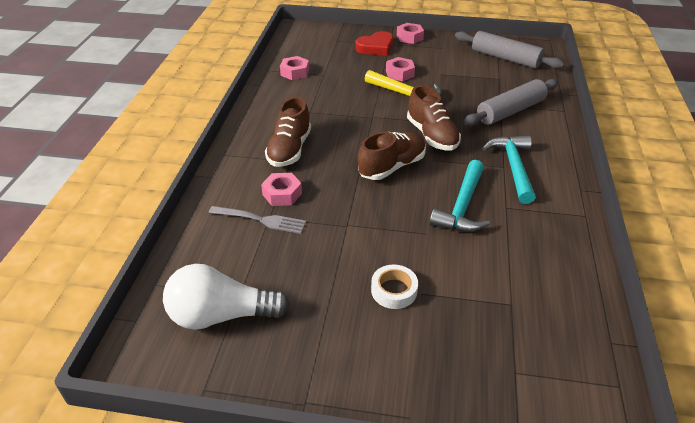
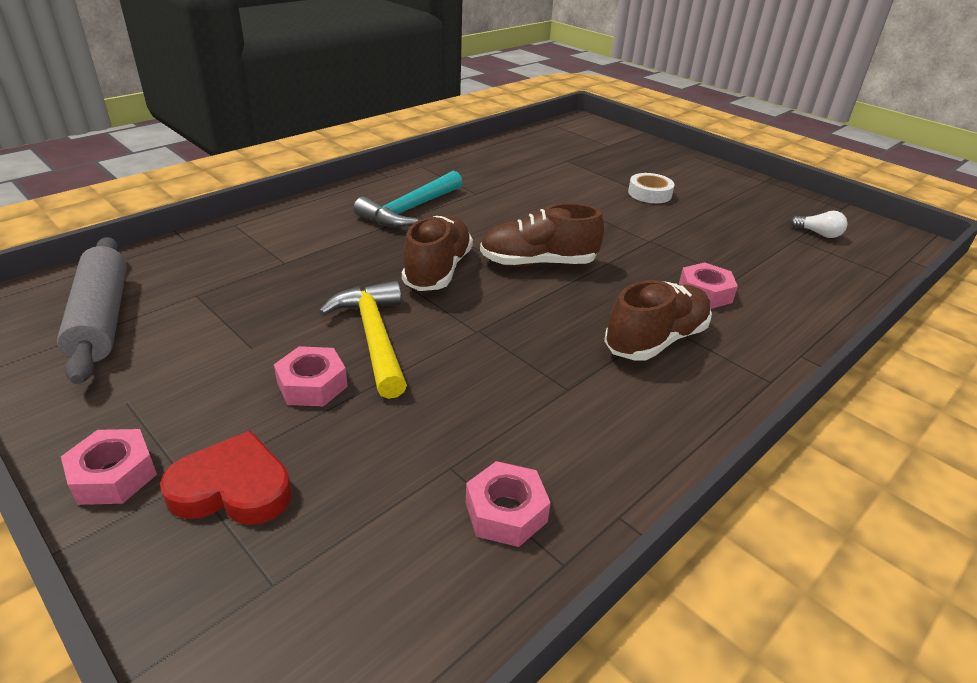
camera: 145 degrees left, 5 degrees down
white light bulb [163,264,290,330] -> white light bulb [790,211,848,238], size x0.43
grey fork [209,206,306,234] -> none
turquoise hammer [430,160,490,232] -> none
grey rolling pin [463,79,558,126] -> none

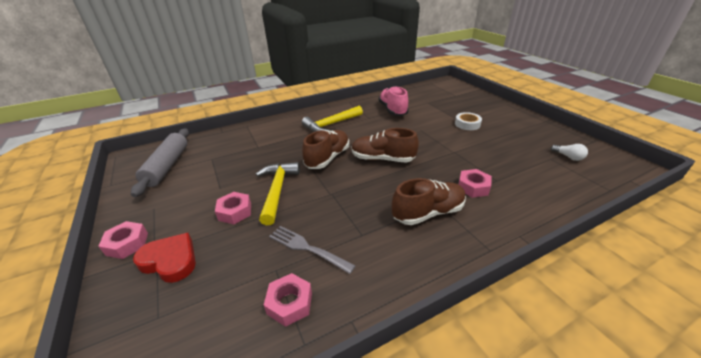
camera: 20 degrees right, 0 degrees up
turquoise hammer [354,171,463,227] -> yellow hammer [302,106,363,132]
none -> grey fork [269,226,355,274]
none -> pink shoe [378,86,409,116]

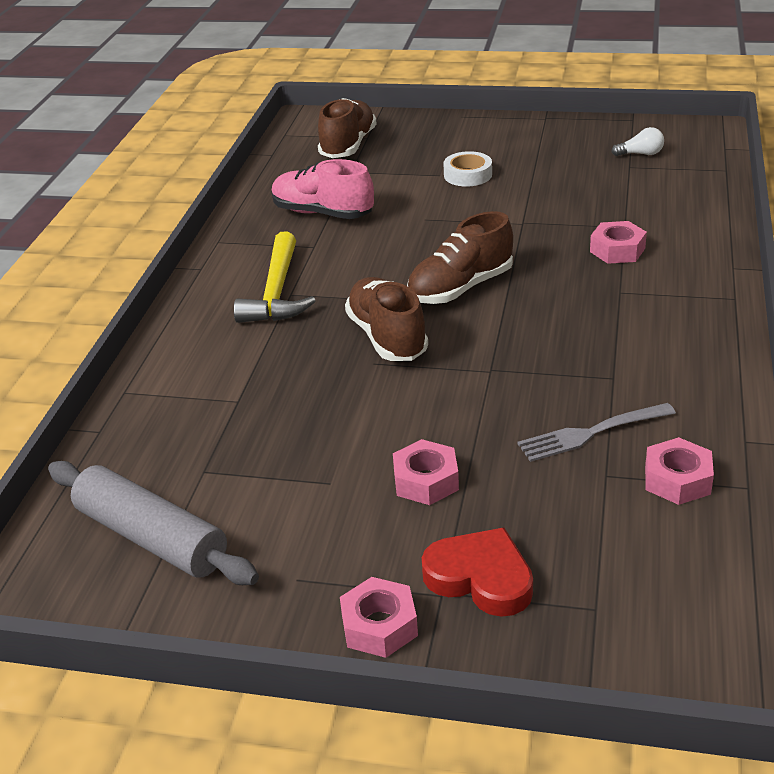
camera: 50 degrees left, 0 degrees up
red heart [133,233,196,283] -> red heart turned 60 degrees clockwise [422,528,533,617]
yellow hammer [256,162,300,225] -> none
brown shoe [392,178,466,225] -> brown shoe moved to [318,98,377,158]

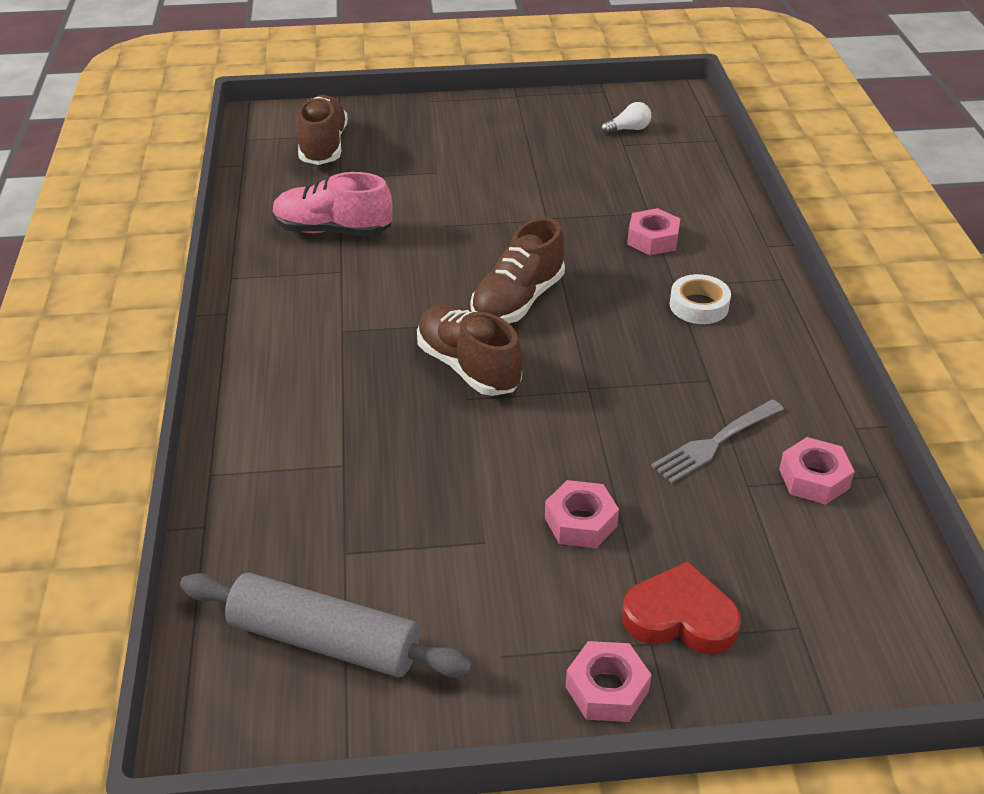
camera: 20 degrees left, 5 degrees up
yellow hammer [234,232,316,323] -> none
white tape [443,151,492,186] -> white tape moved to [670,274,731,324]

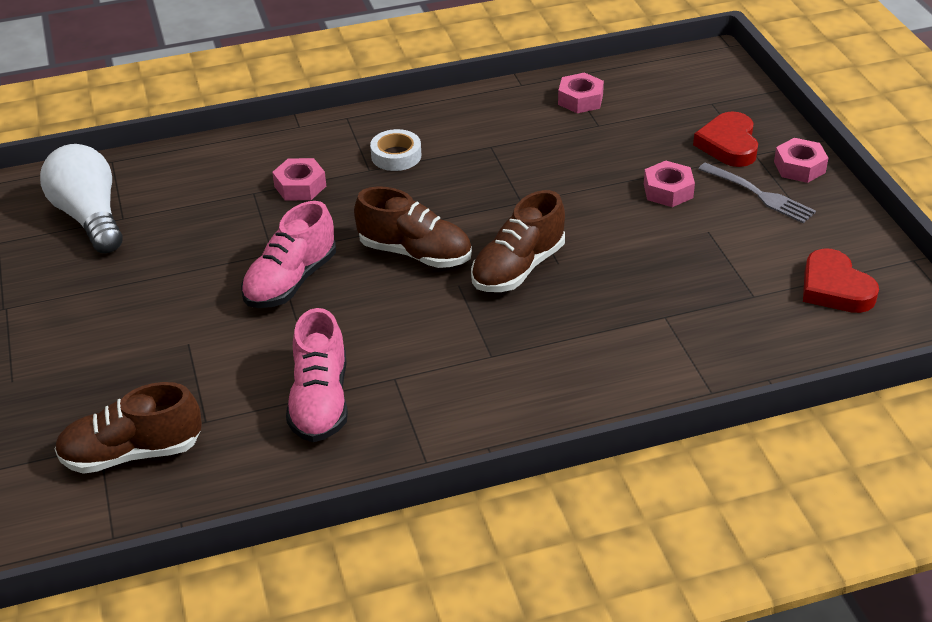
camera: 100 degrees left, 0 degrees up
grey rolling pin [180,572,473,678] -> red heart [803,249,879,313]
white light bulb [601,102,651,134] -> white light bulb [40,144,123,253], size x2.30
grey fork [651,400,784,483] -> grey fork moved to [698,163,816,223]
none -> pink shoe [241,201,336,308]

